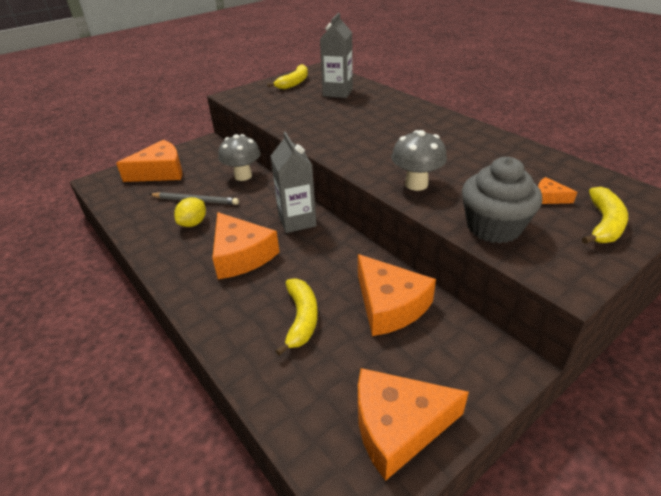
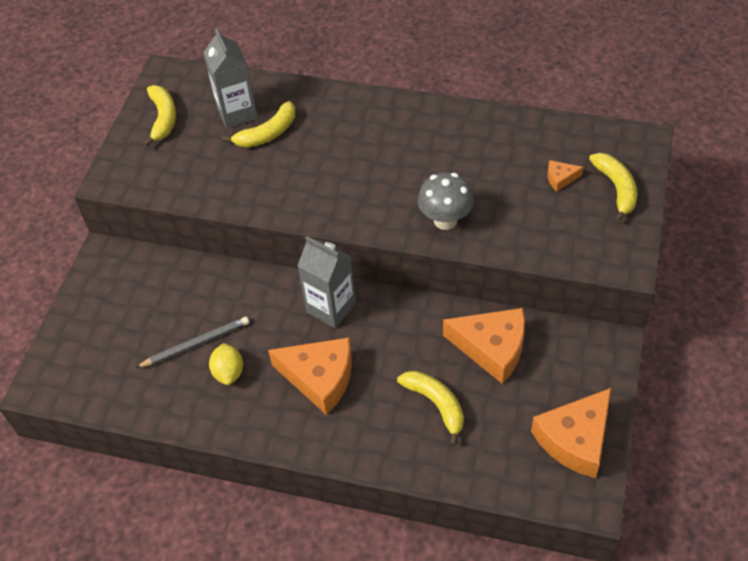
camera: 35 degrees left, 15 degrees up
orange cheese [116,139,182,182] -> none
grey mushroom [218,134,261,181] -> none
grey cupcake [462,157,542,243] -> none
none -> yellow banana [222,101,295,148]

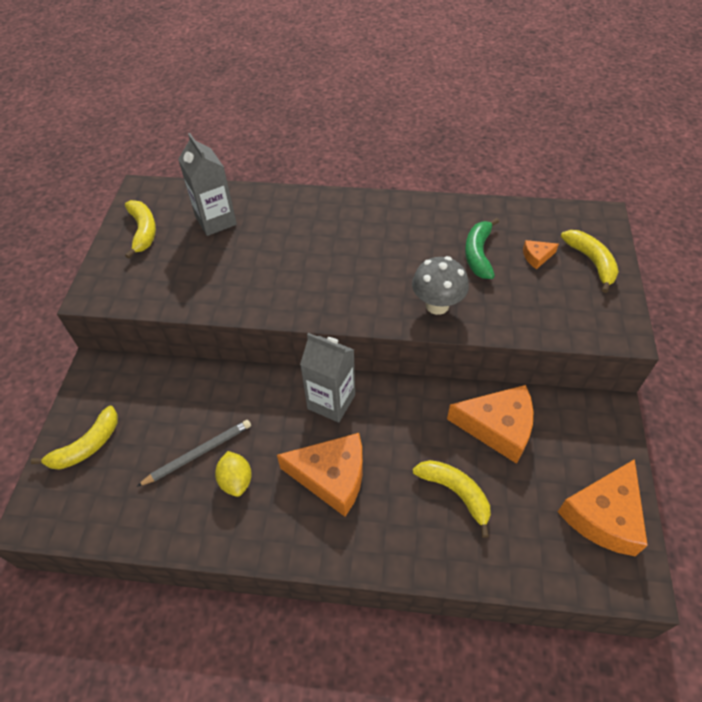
camera: 10 degrees left, 0 degrees up
yellow banana [222,101,295,148] -> yellow banana moved to [30,405,118,470]
none -> green banana [465,218,499,279]

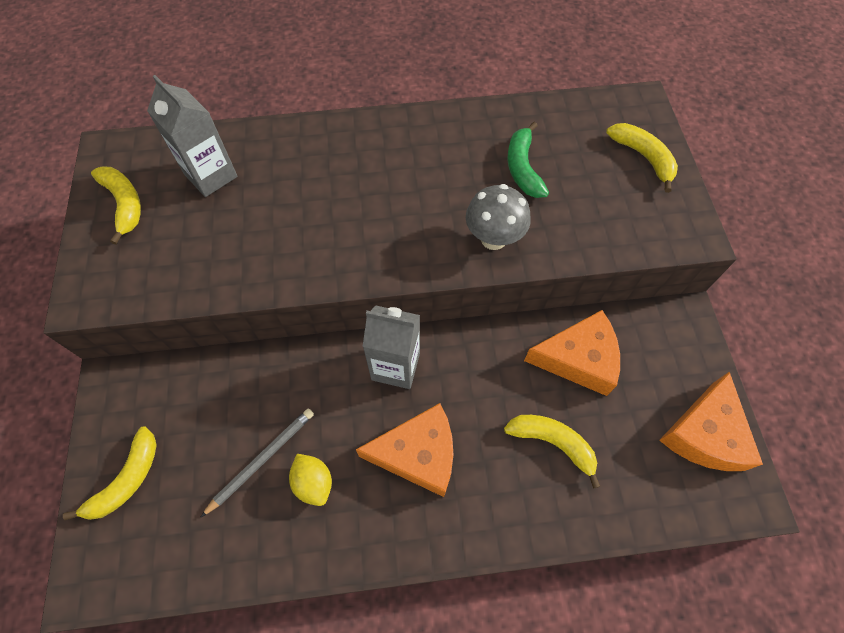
camera: 15 degrees left, 10 degrees up
orange cheese [523,240,559,269] -> none

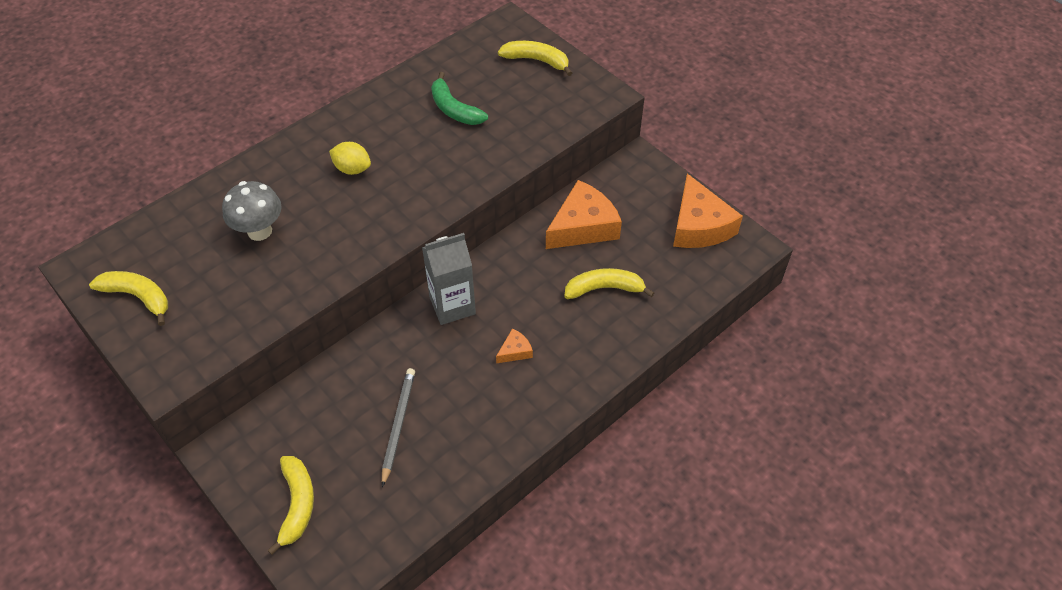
camera: 35 degrees left, 10 degrees down
grey carton [147,75,238,197] -> none
yellow lemon [289,454,332,506] -> yellow lemon moved to [329,142,371,175]
orange cheese [356,403,453,497] -> orange cheese [496,328,533,363], size x0.45
grey mushroom [466,184,531,250] -> grey mushroom moved to [222,181,282,241]

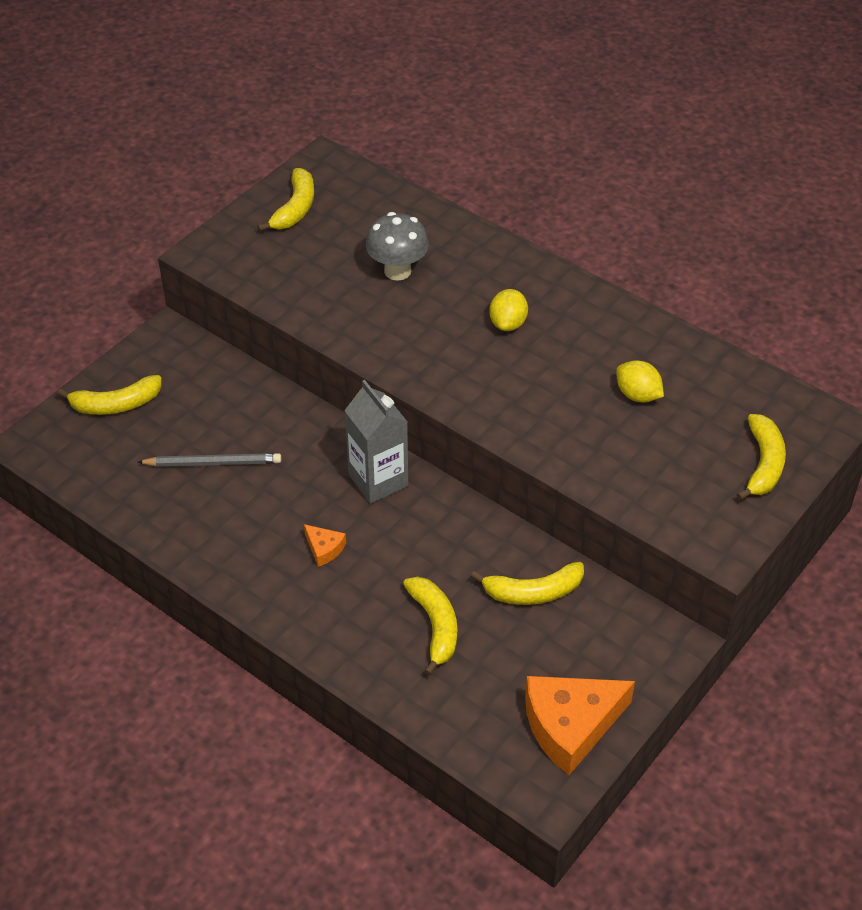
camera: 80 degrees right, 5 degrees down
green banana [431,72,488,125] -> yellow lemon [616,360,664,403]
orange cheese [546,180,622,249] -> yellow banana [471,562,584,605]

